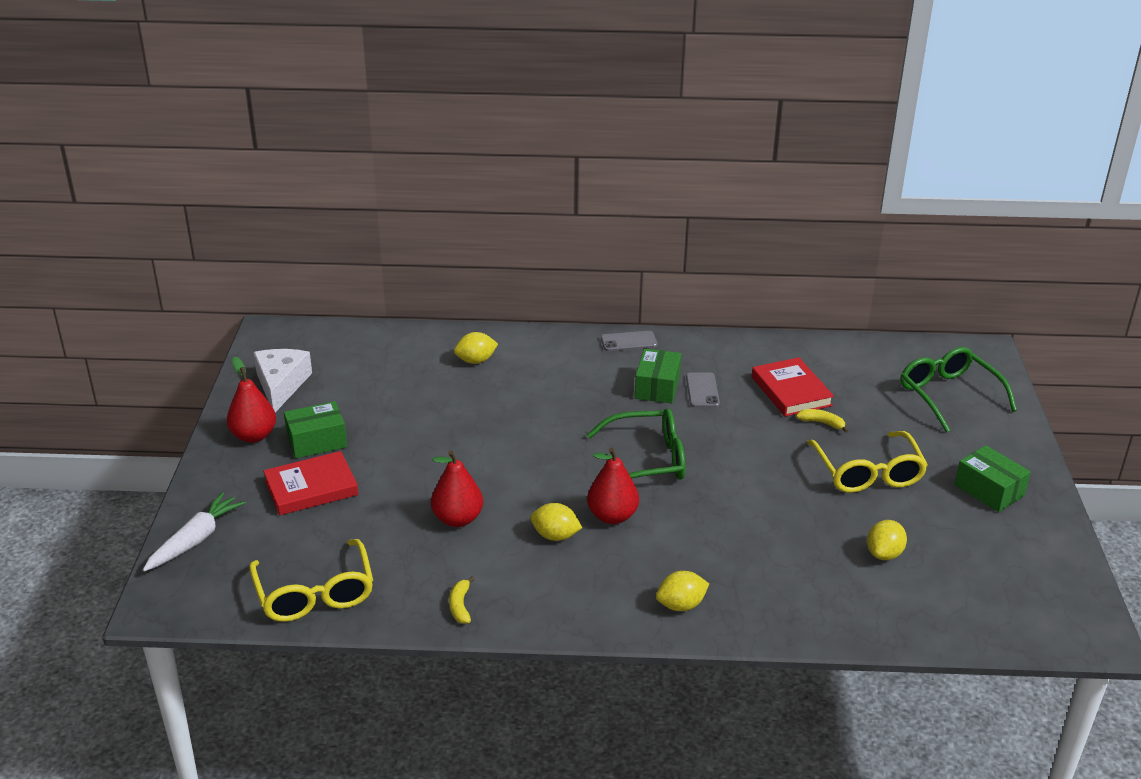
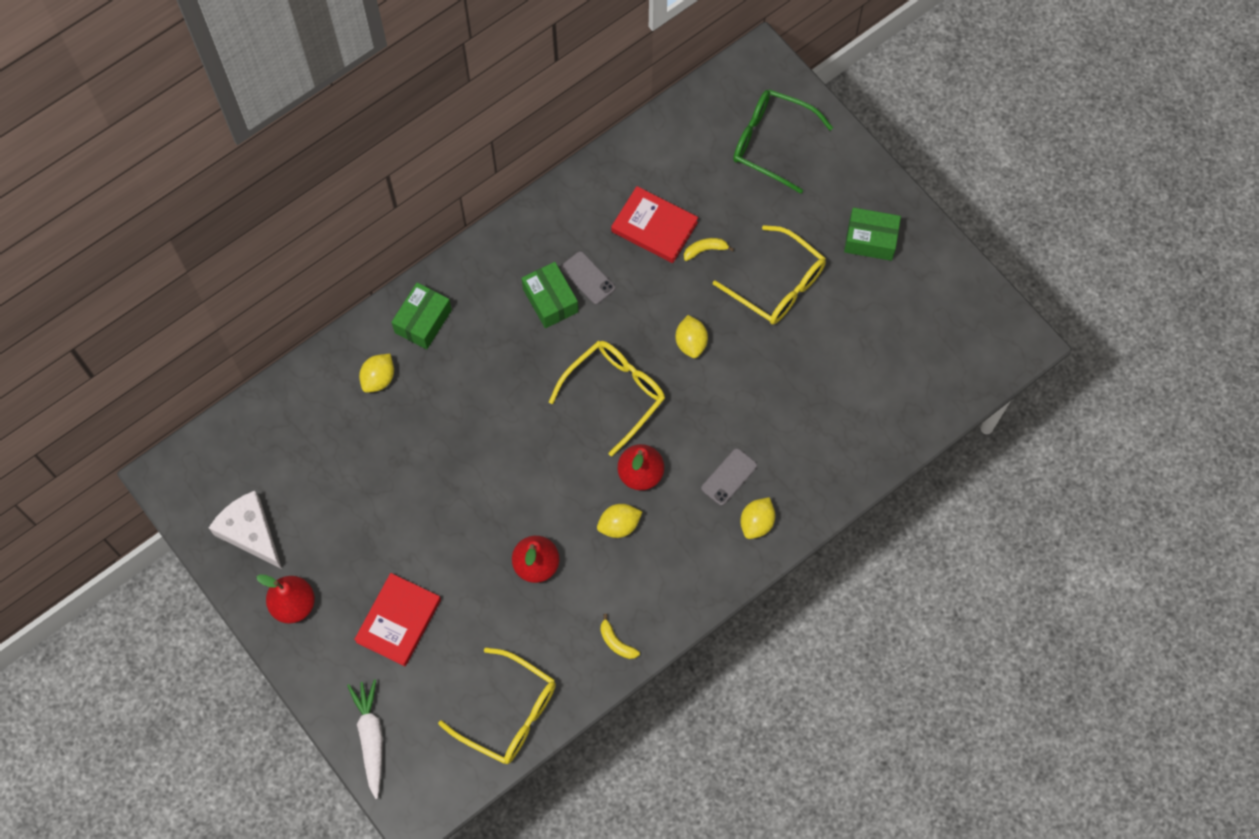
camera: 40 degrees left, 35 degrees up
green box [284,401,347,458] -> green box moved to [392,283,452,349]
green glasses [587,408,685,480] -> yellow glasses [549,341,665,456]
grey phone [601,331,658,351] -> grey phone moved to [701,448,757,506]
yellow lemon [867,520,907,560] -> yellow lemon moved to [675,315,708,358]

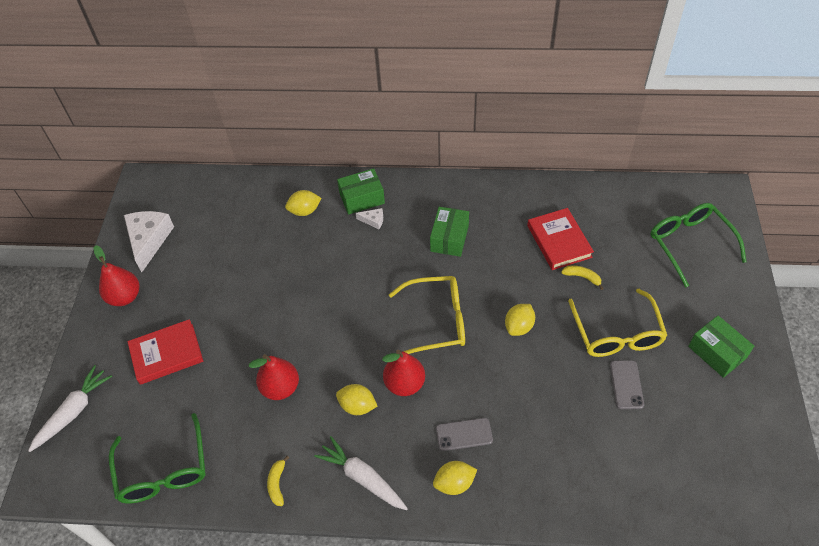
camera: 45 degrees right, 15 degrees down
yellow glasses [438,648,556,764] -> green glasses [109,413,206,504]
grey phone [561,251,615,304] -> grey phone moved to [610,360,644,409]
none -> white carrot [314,436,408,510]
none -> white cheese [356,208,383,229]

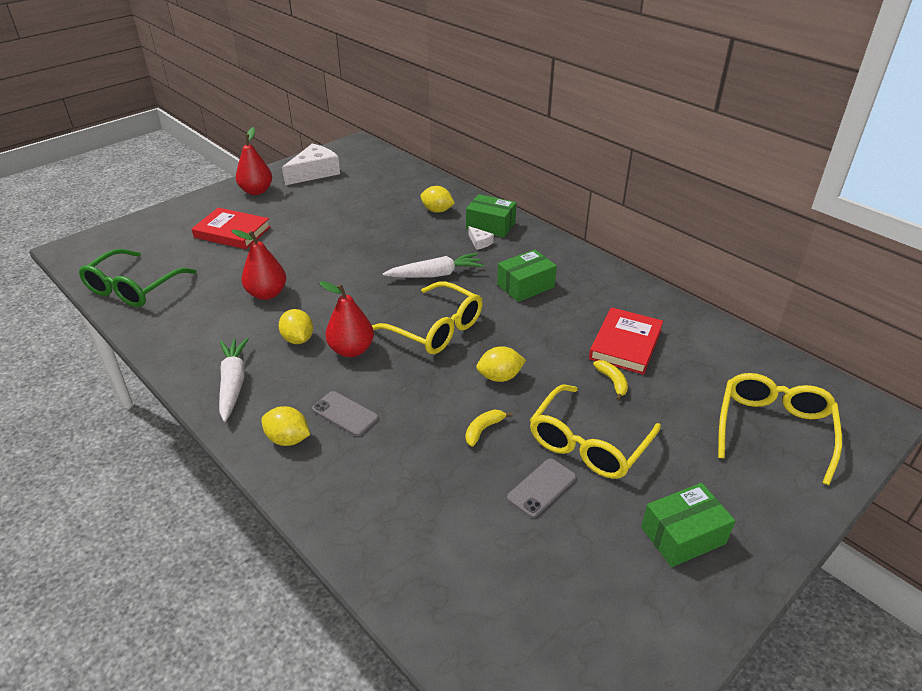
camera: 40 degrees right, 15 degrees down
white carrot [28,365,112,452] -> white carrot moved to [383,253,484,278]
yellow banana [267,456,289,506] -> yellow banana moved to [466,410,513,446]
green glasses [651,203,747,287] -> yellow glasses [718,373,842,485]
green box [688,315,754,378] -> green box turned 60 degrees clockwise [641,483,735,567]

